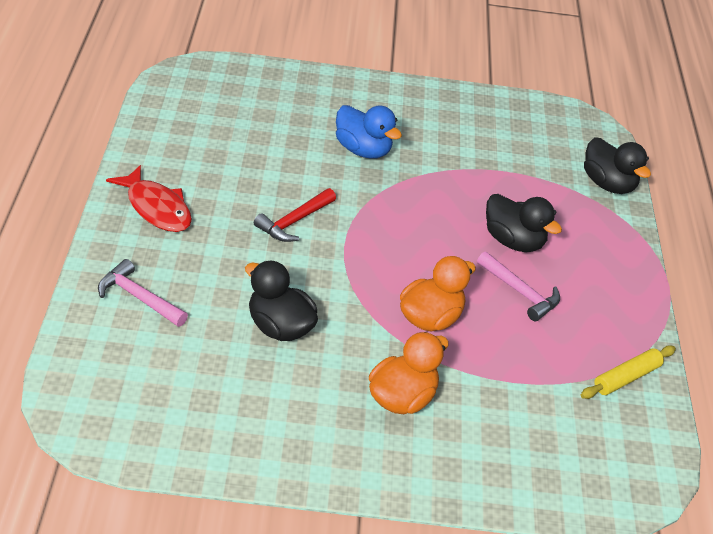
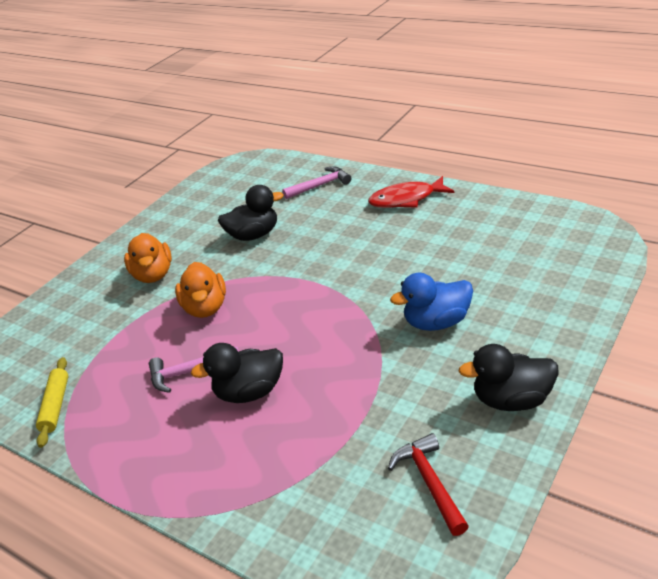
camera: 130 degrees right, 5 degrees down
red hammer [254,188,336,242] -> red hammer moved to [388,433,469,536]
black duck [584,137,651,194] -> black duck moved to [458,344,559,411]

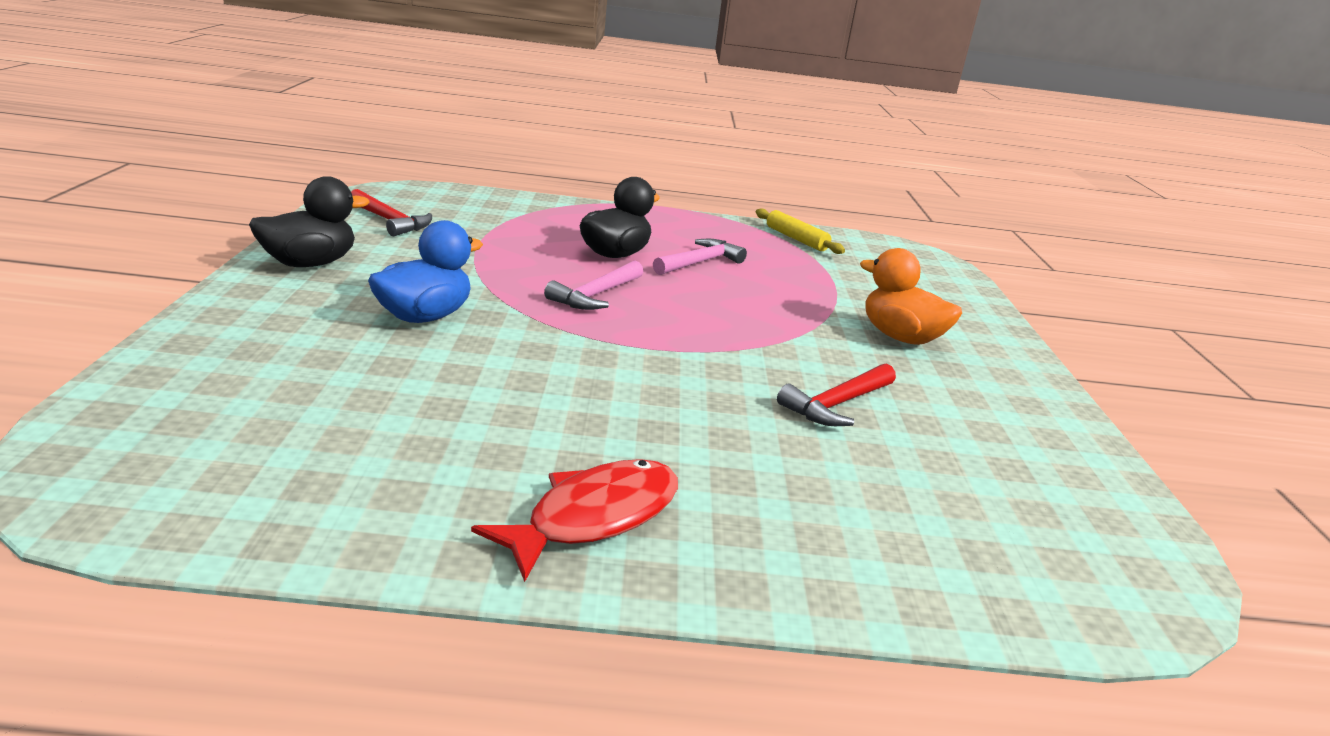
camera: 140 degrees right, 10 degrees down
orange duck [175,262,226,318] -> none
black duck [218,185,284,241] -> red hammer [777,364,896,426]
pink hammer [282,166,351,199] -> pink hammer moved to [544,260,643,310]

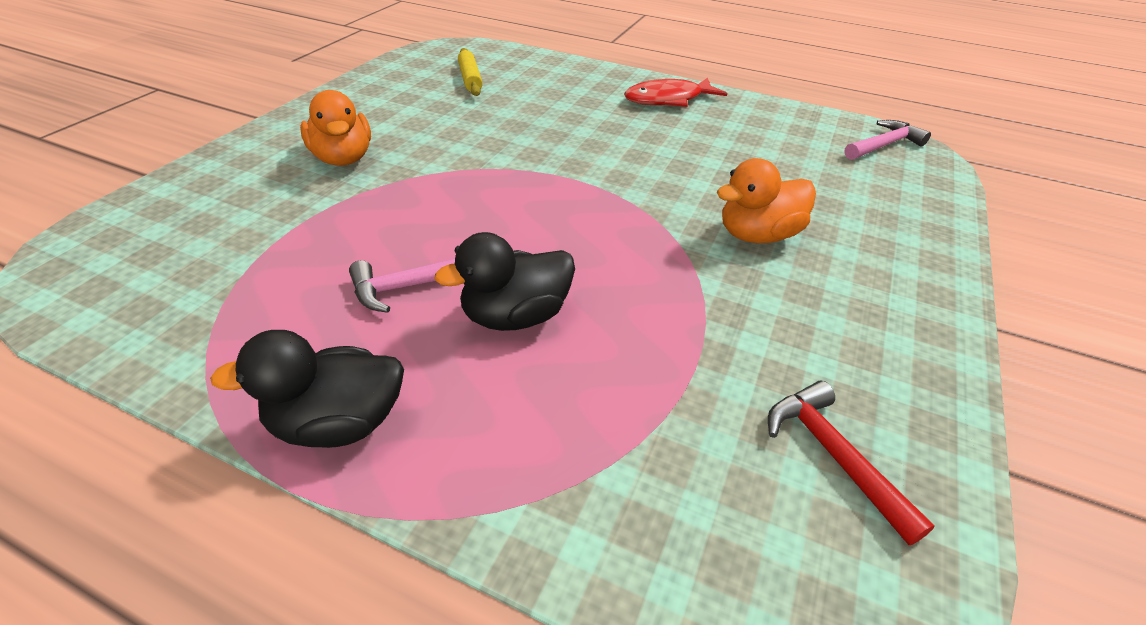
camera: 155 degrees left, 15 degrees up
black duck [249,176,370,267] -> black duck moved to [210,330,404,448]
blue duck [368,220,483,323] -> orange duck [717,158,816,243]
pink hammer [544,260,643,310] -> pink hammer moved to [844,120,931,160]
yellow rolling pin [756,208,845,254] -> yellow rolling pin moved to [458,48,483,96]
red hammer [777,364,896,426] -> none

